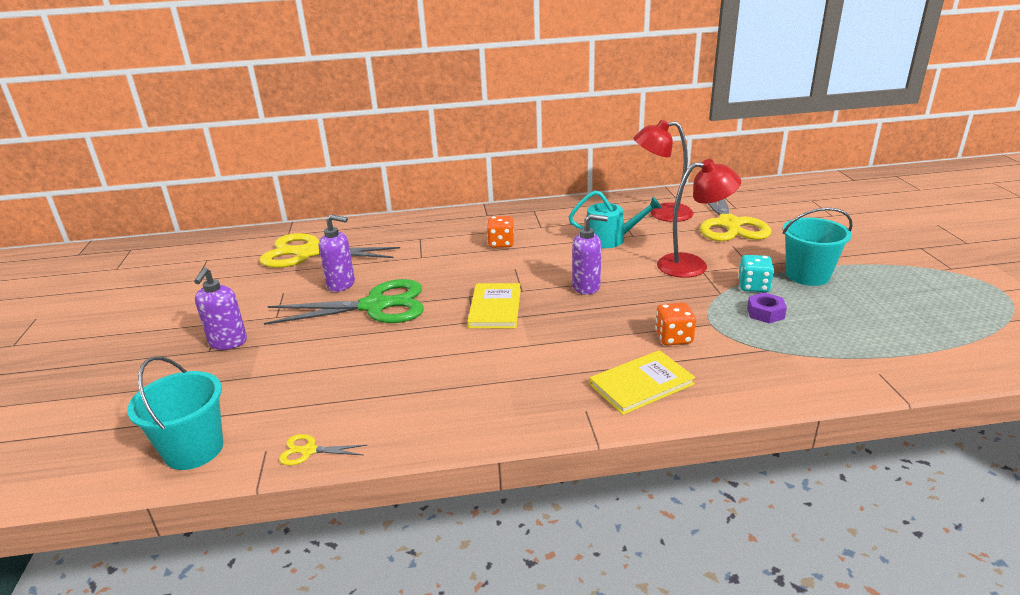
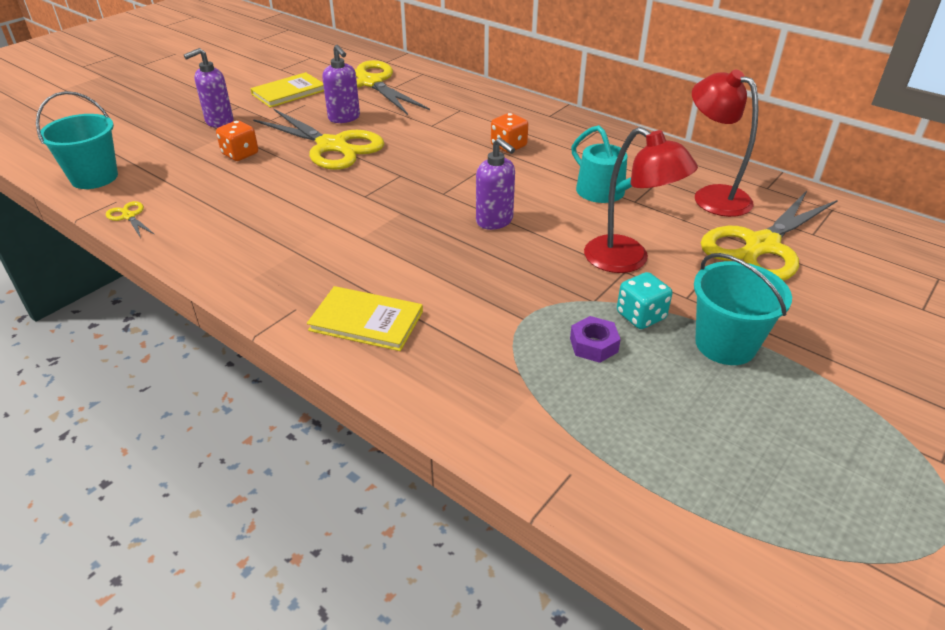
camera: 45 degrees right, 10 degrees up
green scissors [264,279,424,325] -> yellow scissors [253,108,384,170]
yellow book [467,283,521,328] -> yellow book moved to [250,72,324,108]
orange dice [655,303,696,346] -> orange dice moved to [216,120,258,161]

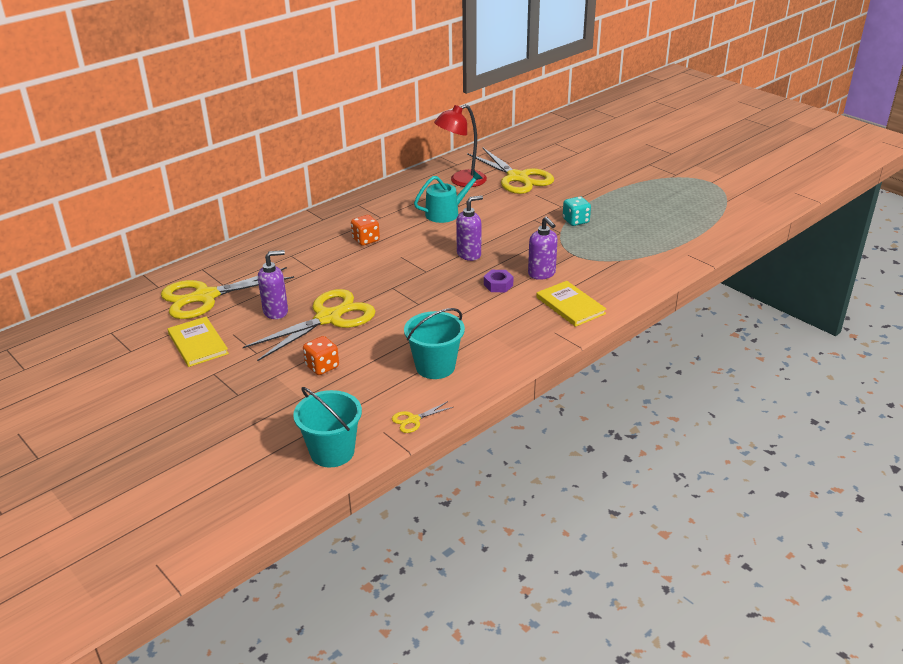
camera: 80 degrees left, 5 degrees down
purple soap dispenser [184,48,233,128] -> purple soap dispenser moved to [528,216,558,280]
yellow book [307,286,423,351] -> yellow book turned 60 degrees counterclockwise [536,281,606,327]
purple nut [570,316,621,363] -> purple nut moved to [484,270,513,292]
red lamp [584,127,698,273] -> none
turquoise bucket [694,253,792,365] -> turquoise bucket moved to [404,308,465,379]

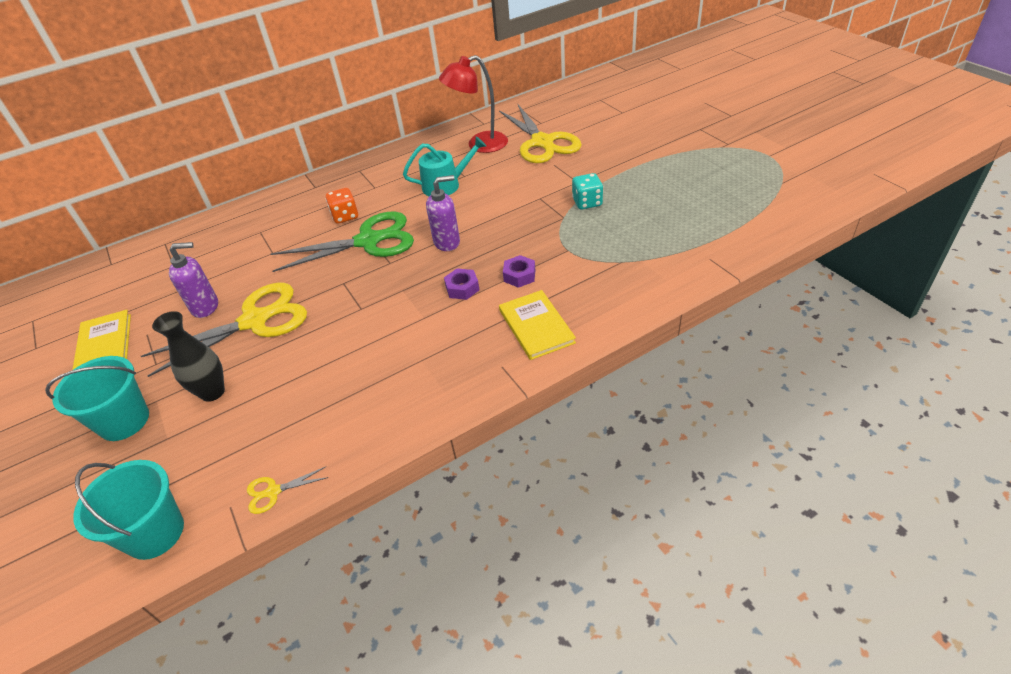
camera: 15 degrees right, 10 degrees up
yellow scissors [161,267,294,319] -> none
orange dice [303,336,339,375] -> black vase [152,311,225,402]
turquoise bucket [404,308,465,379] -> turquoise bucket moved to [45,356,149,441]
purple soap dispenser [528,216,558,280] -> purple nut [503,255,535,288]
none -> green scissors [271,212,414,272]

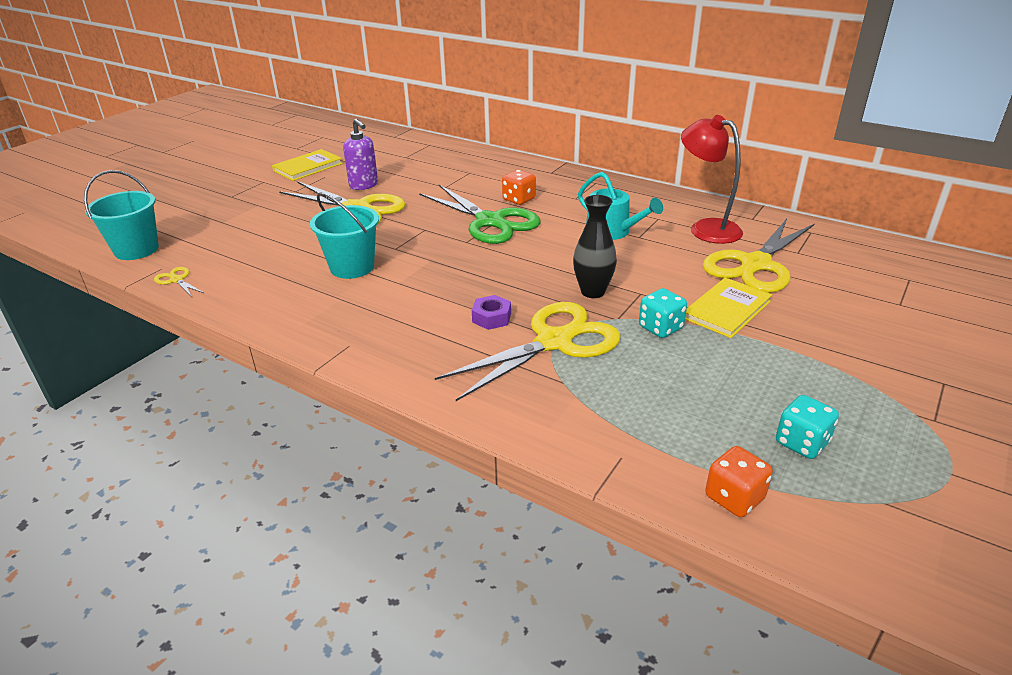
camera: 60 degrees right, 10 degrees down
turquoise bucket [45,356,149,441] -> turquoise bucket moved to [310,192,379,279]
black vase [152,311,225,402] -> black vase moved to [573,195,617,298]
purple soap dispenser [426,175,460,251] -> none
purple nut [444,268,479,300] -> none
yellow book [499,290,576,360] -> yellow book moved to [685,277,772,338]
none -> yellow scissors [435,302,621,401]
none -> orange dice [705,446,773,517]
none -> turquoise dice [776,395,839,459]

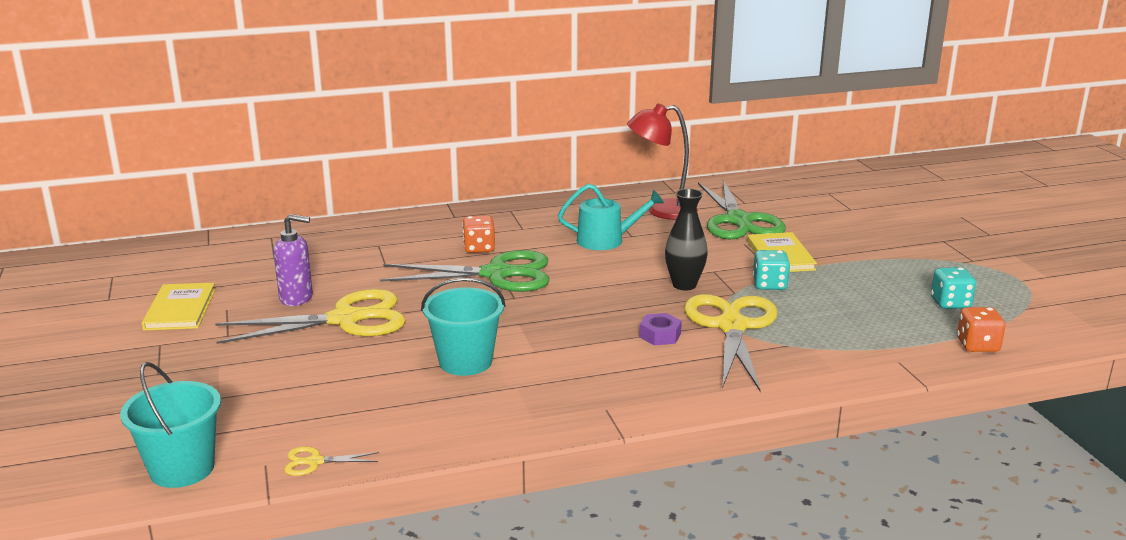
camera: 50 degrees left, 10 degrees down
yellow scissors [703,219,814,293] -> green scissors [698,180,786,239]

